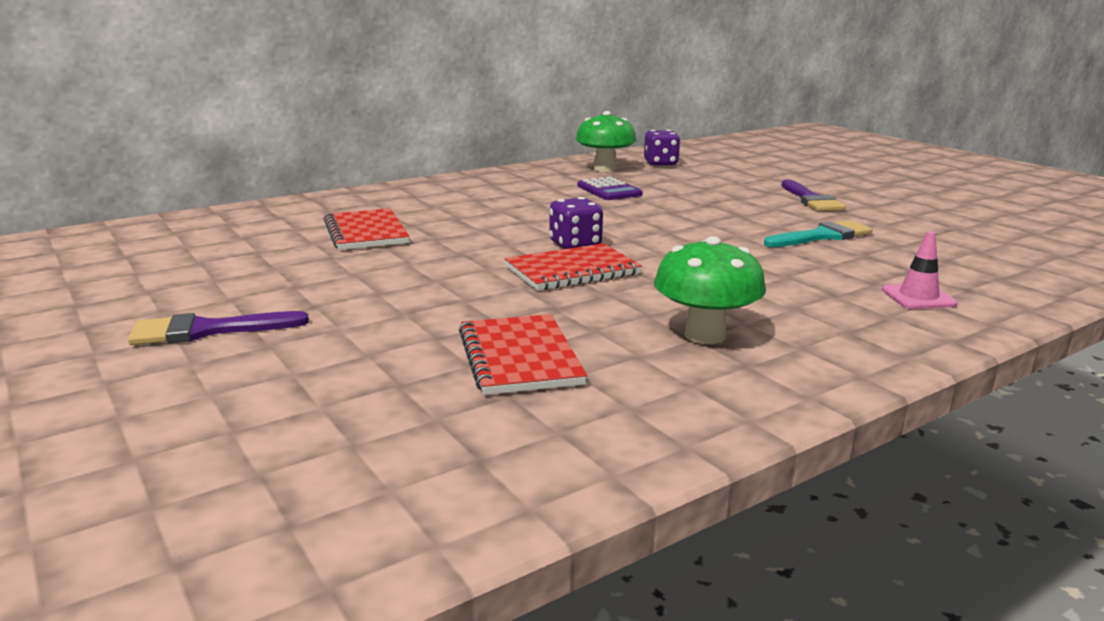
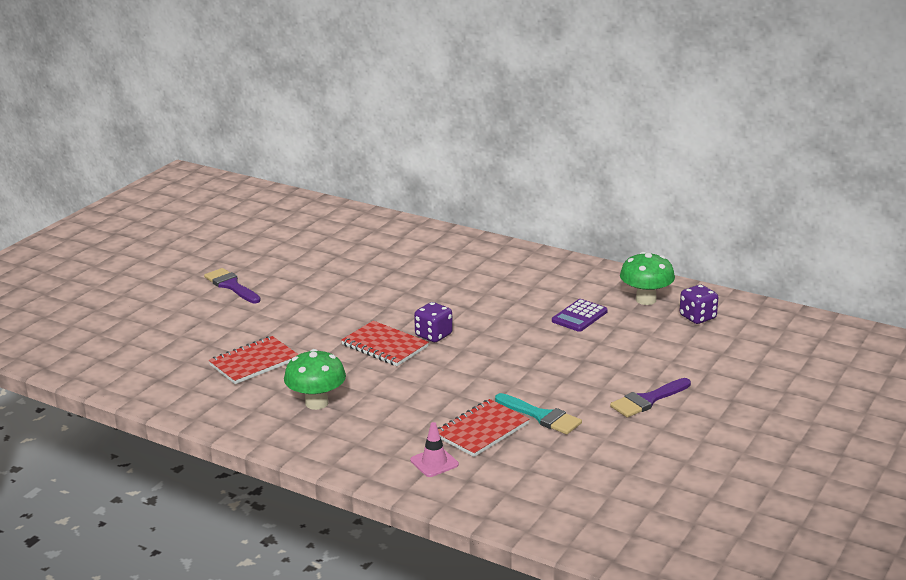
camera: 65 degrees right, 5 degrees up
red notebook [324,208,410,250] -> red notebook moved to [438,399,529,457]

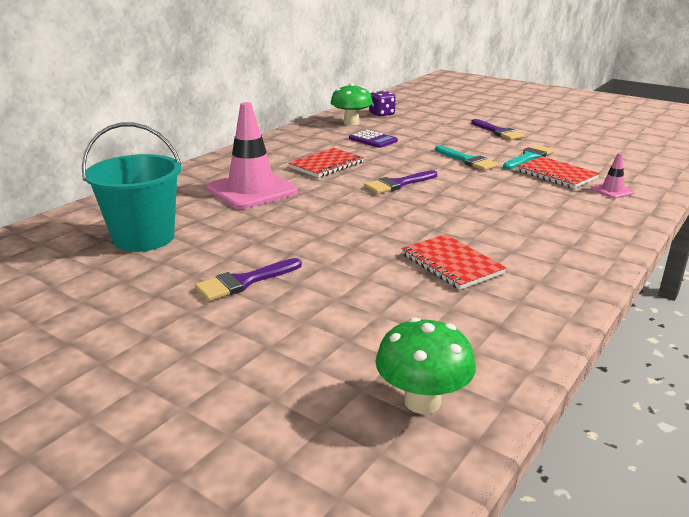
camera: 85 degrees left, 0 degrees up
green mushroom [284,349,346,410] -> green mushroom moved to [375,317,476,414]
red notebook [341,321,429,366] -> red notebook moved to [288,148,364,178]
purple dice [414,302,453,342] -> purple brush [364,170,437,194]
none -> turquoise bucket [81,123,181,252]
none -> pink traffic cone [206,102,298,209]
none -> turquoise brush [435,146,499,171]

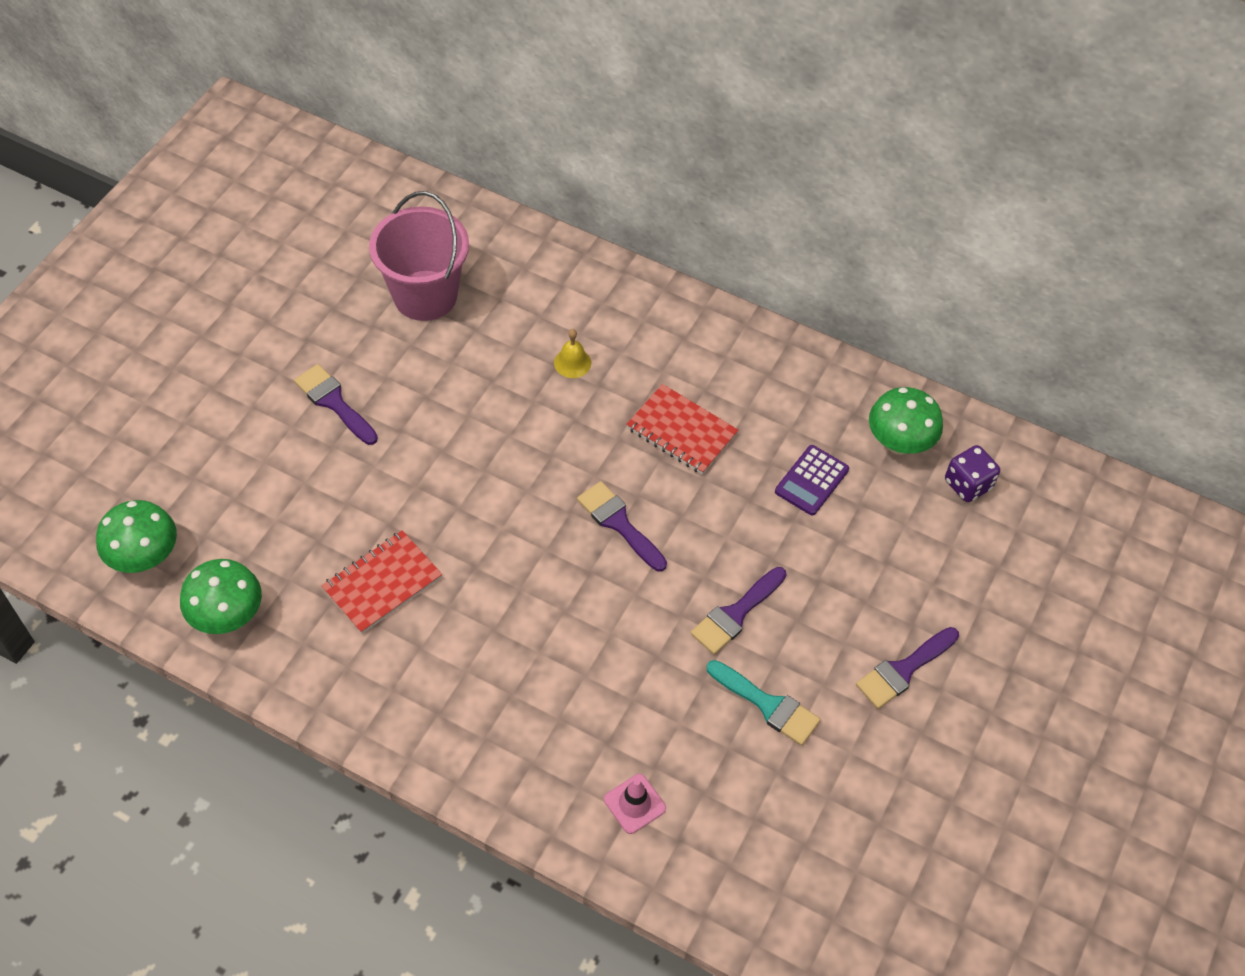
camera: 80 degrees right, 30 degrees up
turquoise bucket [81,123,181,252] -> pink bucket [369,191,469,321]
pink traffic cone [206,102,298,209] -> yellow bell [554,329,591,378]
turquoise brush [435,146,499,171] -> purple brush [691,567,786,655]
red notebook [517,156,600,189] -> none
none -> green mushroom [180,559,262,634]

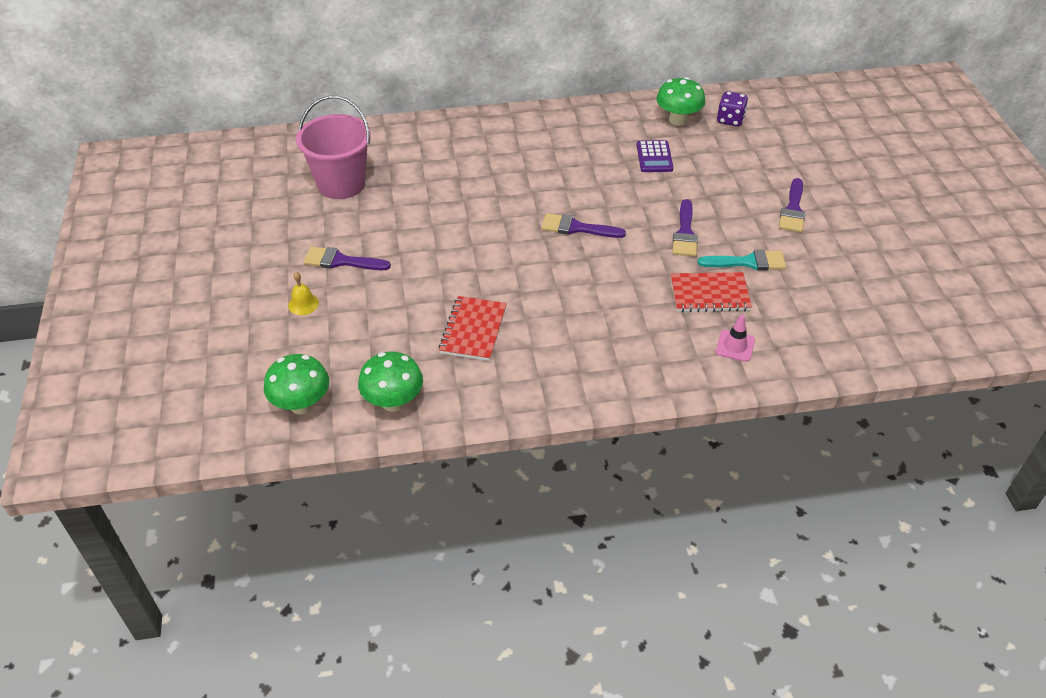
camera: 35 degrees left, 10 degrees down
yellow bell [554,329,591,378] -> yellow bell moved to [288,272,319,315]
red notebook [626,384,739,475] -> red notebook moved to [671,272,752,312]

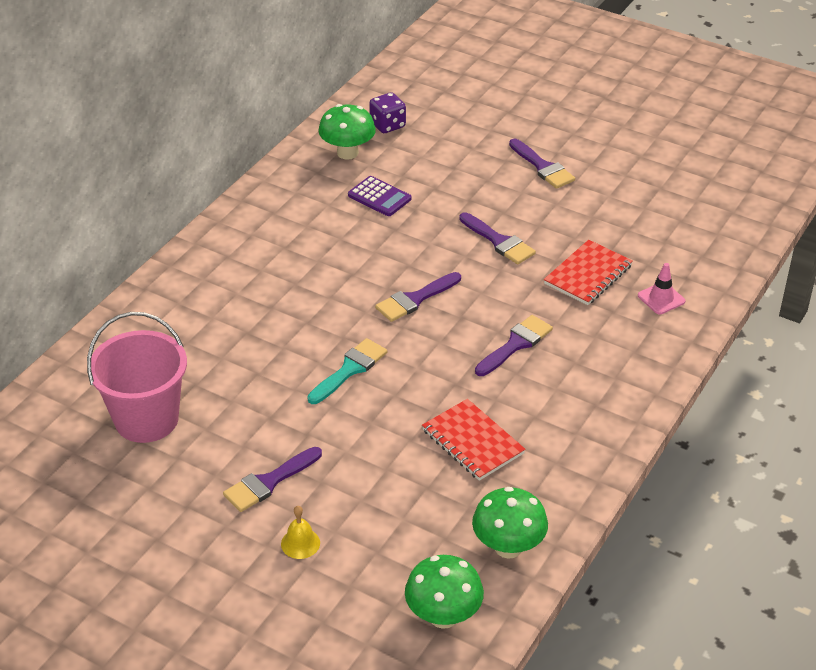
camera: 50 degrees left, 5 degrees down
turquoise brush [698,250,786,271] -> turquoise brush moved to [307,338,387,404]
none -> purple brush [475,315,553,376]

